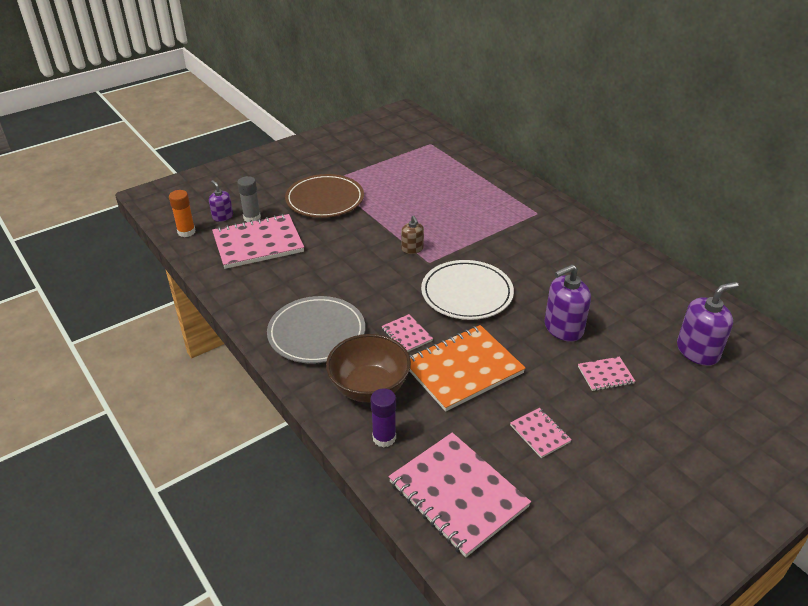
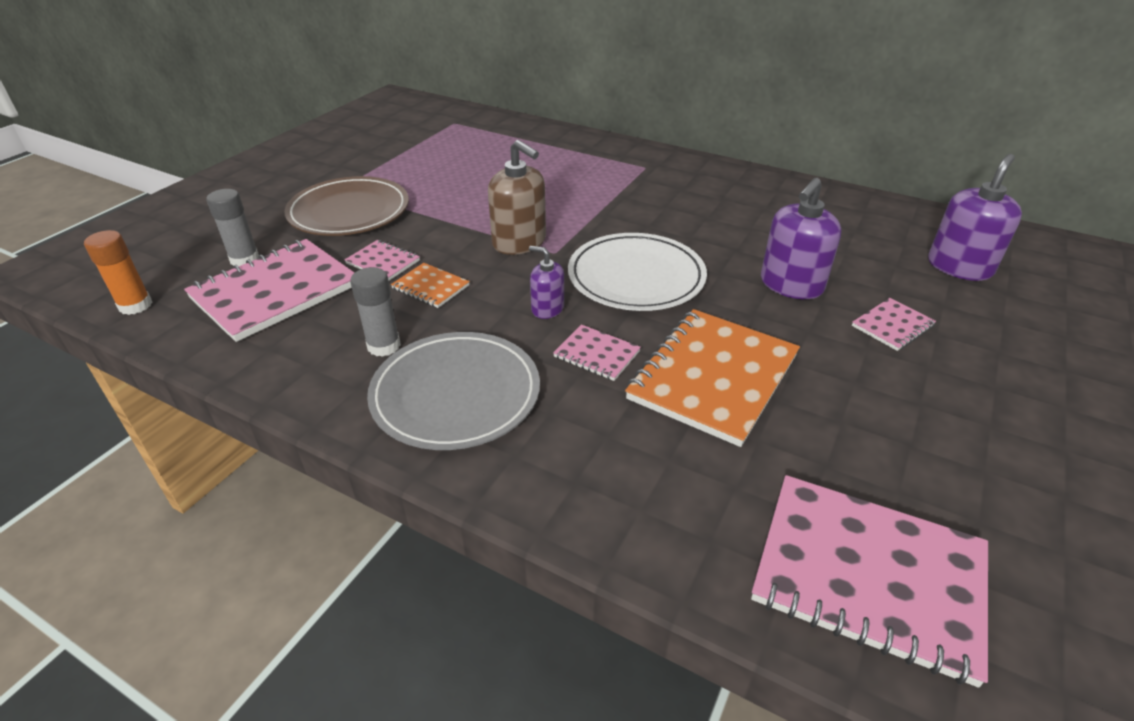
camera: 25 degrees left, 0 degrees up
purple soap dispenser [209,180,233,222] -> purple soap dispenser moved to [529,246,564,319]
brown bowl [326,334,411,402] -> none
purple glue stick [370,388,396,448] -> none
brown soap dispenser [401,216,424,254] -> brown soap dispenser [488,140,546,255], size x1.74
pink notebook [510,408,571,458] -> pink notebook moved to [345,240,420,280]
none -> grey glue stick [350,267,401,357]
none -> orange notebook [391,263,470,308]

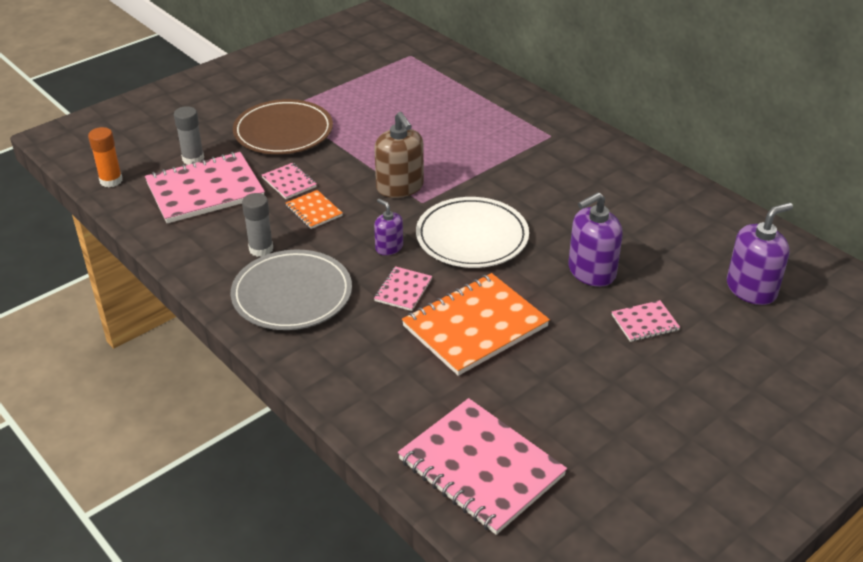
camera: 20 degrees right, 0 degrees up
pink notebook [553,324,641,381] -> pink notebook turned 60 degrees clockwise [374,266,432,311]

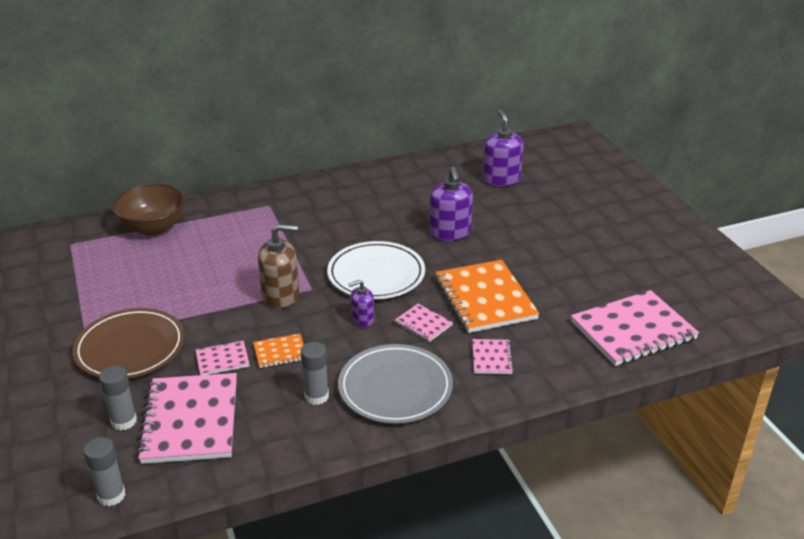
camera: 70 degrees left, 5 degrees down
orange glue stick [88,127,123,187] -> grey glue stick [84,437,125,506]
pink notebook [612,300,680,342] -> pink notebook moved to [472,339,514,374]
none -> brown bowl [112,183,186,236]

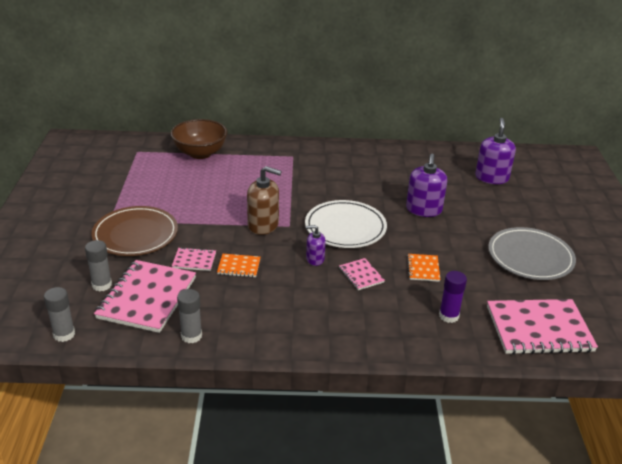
camera: 20 degrees right, 0 degrees up
grey glue stick [301,342,329,405] -> grey glue stick moved to [177,289,202,343]
grey plate [338,344,453,424] -> grey plate moved to [488,227,576,280]
orange notebook [435,260,540,333] -> orange notebook [407,254,440,282], size x0.47
pink notebook [472,339,514,374] -> none
none -> purple glue stick [439,271,467,323]

